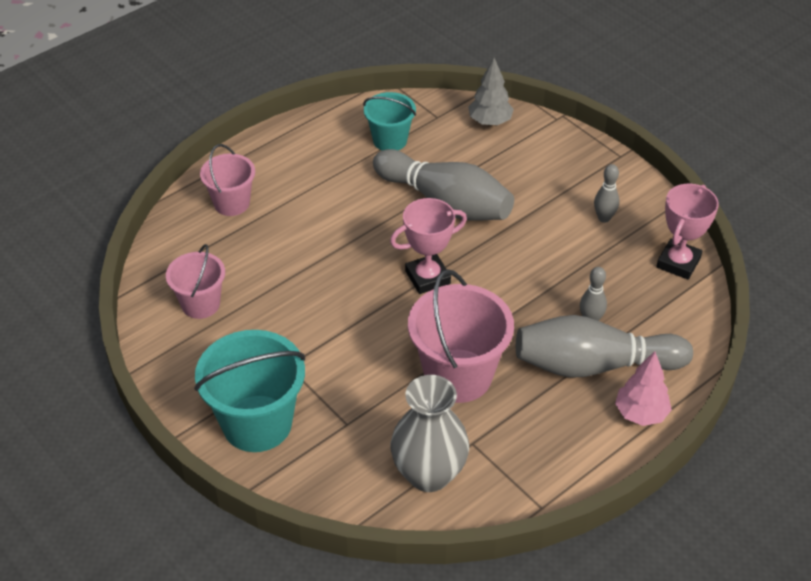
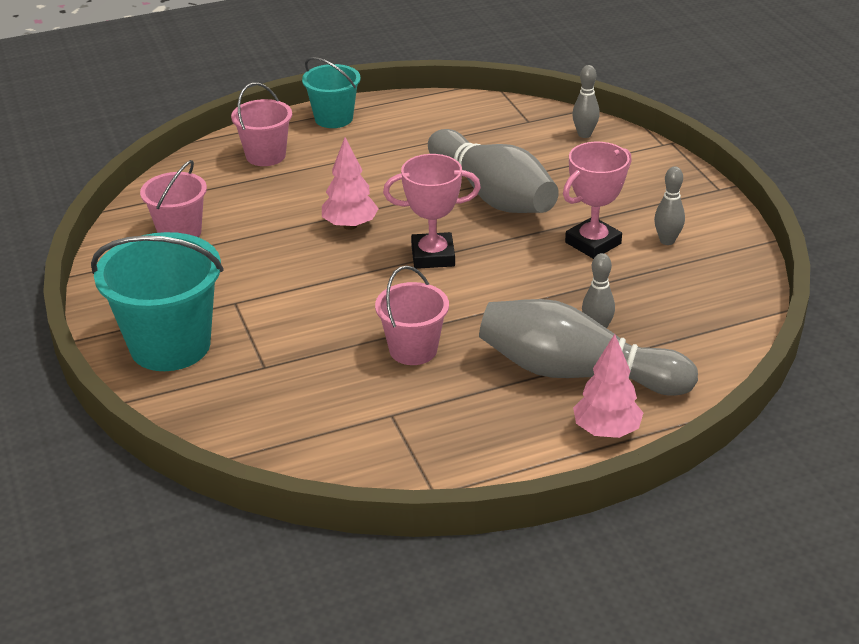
camera: 20 degrees right, 10 degrees down
turquoise bucket [363,92,416,150] -> turquoise bucket moved to [302,57,361,128]
grey vase [391,375,469,492] -> none
pink bucket [408,269,514,403] -> pink bucket [375,266,449,365], size x0.60
grey tree [468,58,514,126] -> grey bowling pin [572,65,600,138]
pink trophy [656,184,719,279] -> pink trophy moved to [563,142,632,259]
none -> pink tree [322,137,379,230]

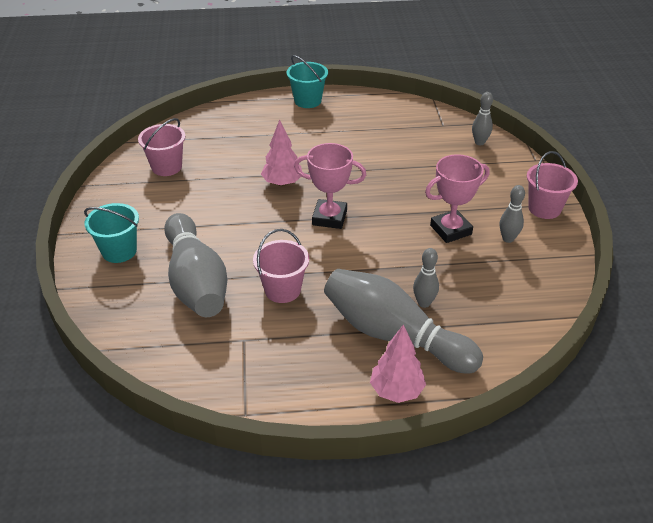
camera: 15 degrees right, 5 degrees up
turquoise bucket [91,232,223,371] -> turquoise bucket [84,203,139,263], size x0.60
pink bucket [231,82,292,166] -> pink bucket moved to [527,151,578,219]
grey bowling pin [428,129,559,213] -> grey bowling pin moved to [164,213,228,317]

